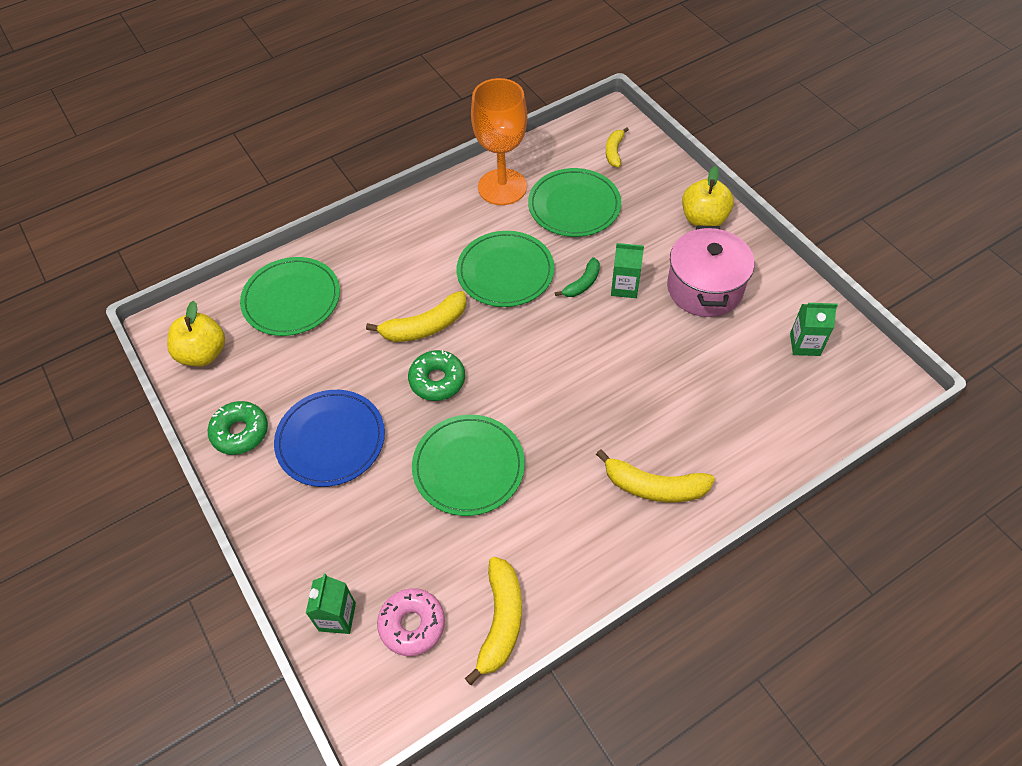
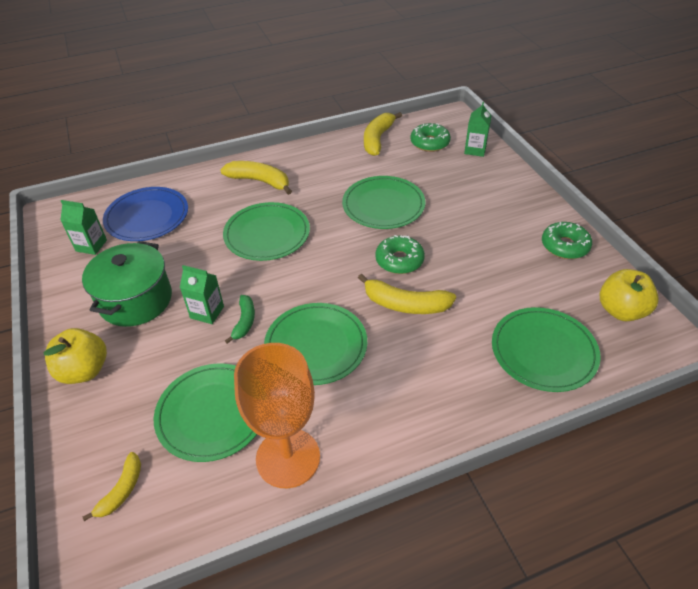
camera: 170 degrees left, 10 degrees down
blue plate [274,390,385,487] -> blue plate moved to [103,187,188,241]
yellow banana [366,291,466,342] -> yellow banana turned 150 degrees counterclockwise [358,274,456,314]
pink donut [377,588,445,656] -> green donut [410,123,451,152]
green banana [555,257,600,297] -> green banana turned 135 degrees clockwise [225,295,255,344]
pink pot [667,225,754,317] -> green pot [82,241,172,327]
none -> green plate [223,202,310,261]

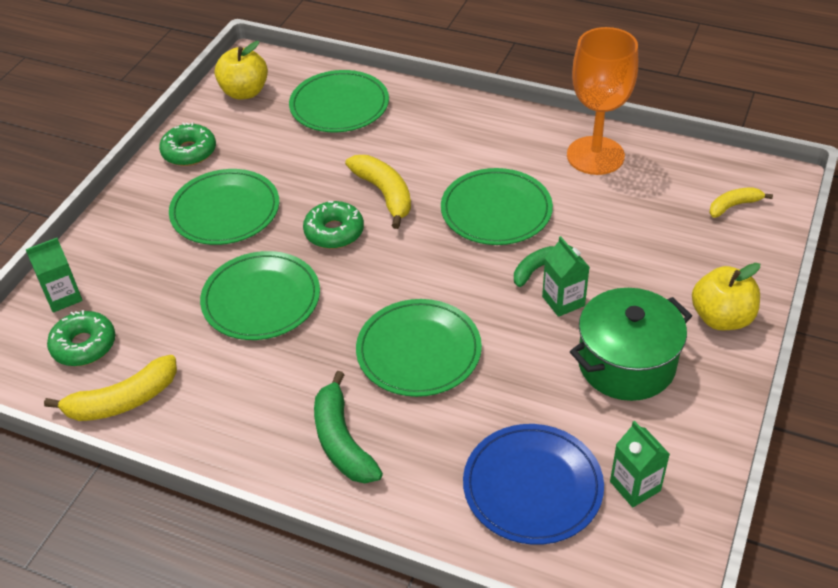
camera: 135 degrees left, 0 degrees up
green plate [154,363,257,462] -> green plate moved to [169,169,279,245]
yellow banana [220,161,292,195] -> green banana [314,371,383,483]

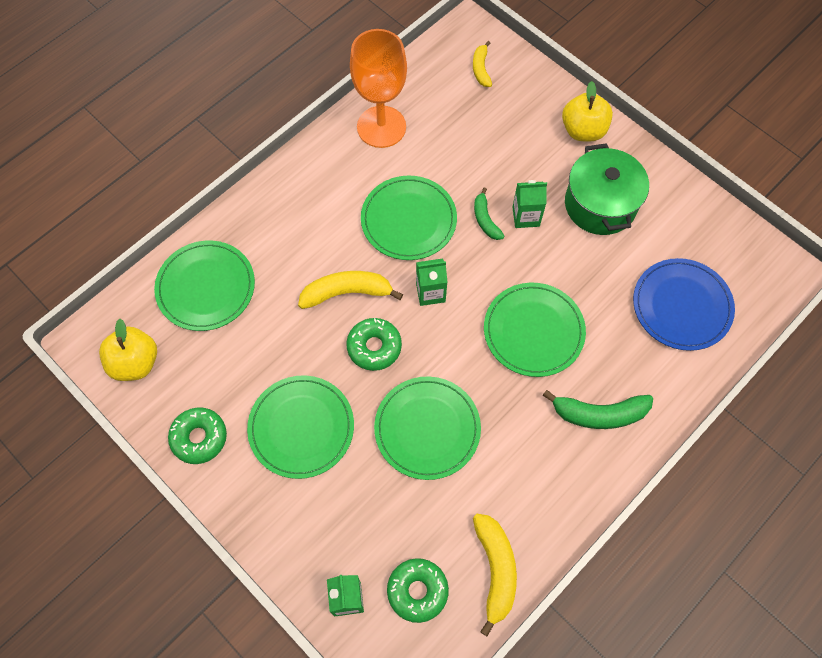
camera: 70 degrees left, 20 degrees up
green carton [610,421,670,507] -> green carton moved to [416,259,447,306]

